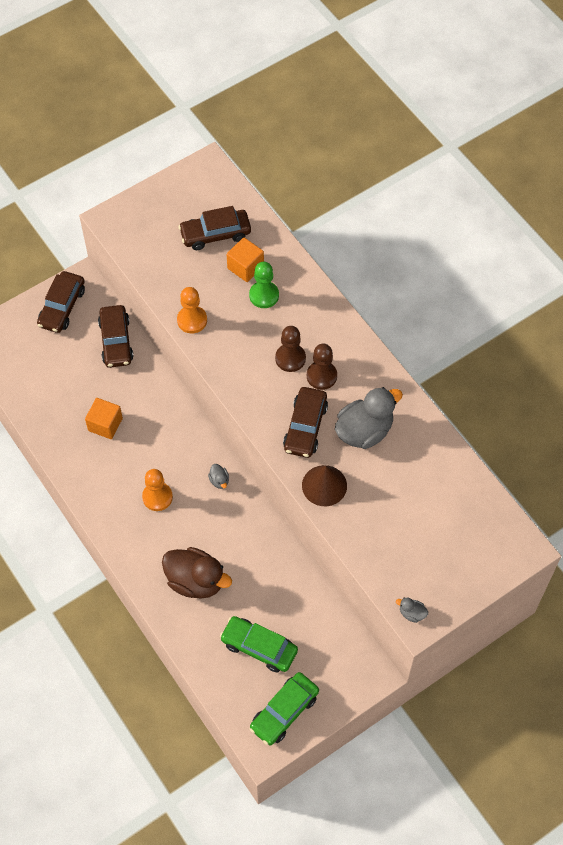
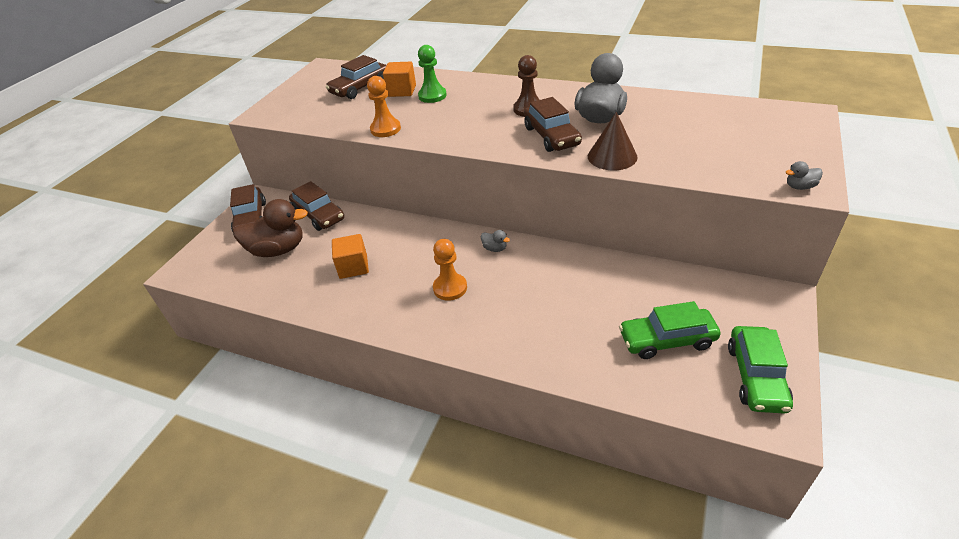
camera: 30 degrees left, 20 degrees down
brown duck [162,547,232,599] -> brown duck moved to [233,199,308,257]
brown pawn [275,326,306,372] -> none

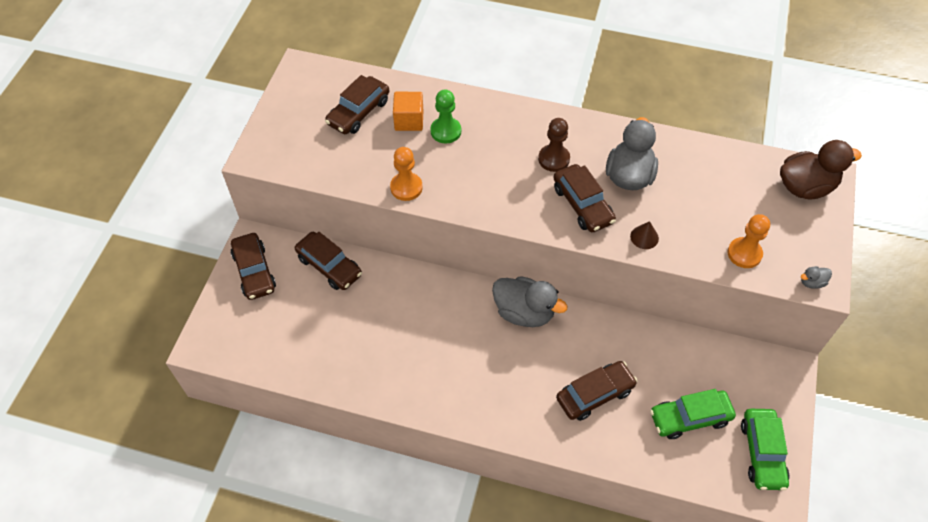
camera: 10 degrees left, 15 degrees up
brown duck [233,199,308,257] -> brown duck moved to [780,140,862,199]
orange cube [332,234,369,279] -> none
orange pawn [433,239,467,301] -> orange pawn moved to [727,214,770,268]
grey duck [481,230,510,252] -> grey duck [492,276,567,327], size x2.38
brown cone [588,112,638,170] -> brown cone [630,221,659,249], size x0.60
none -> brown car [556,361,637,421]

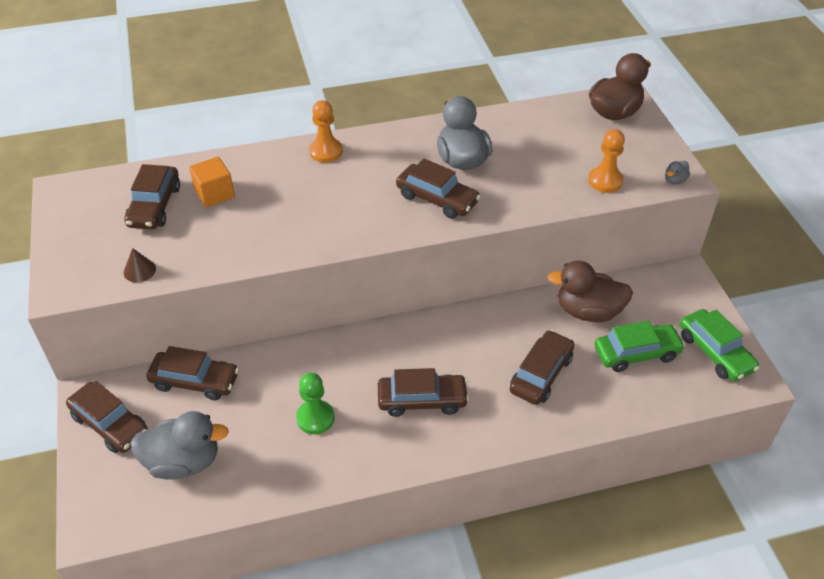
camera: 30 degrees left, 10 degrees down
orange pawn [390,147,423,201] -> orange pawn moved to [309,100,343,163]
green pawn [430,90,461,144] -> green pawn moved to [296,373,335,434]
grey duck [492,276,567,327] -> grey duck moved to [130,411,229,480]
brown pawn [538,118,570,172] -> none
brown cone [630,221,659,249] -> brown cone moved to [124,248,156,282]
green car [650,389,736,439] -> green car turned 150 degrees counterclockwise [595,321,685,372]
none -> brown car [378,368,469,417]
none -> brown duck [547,261,633,322]

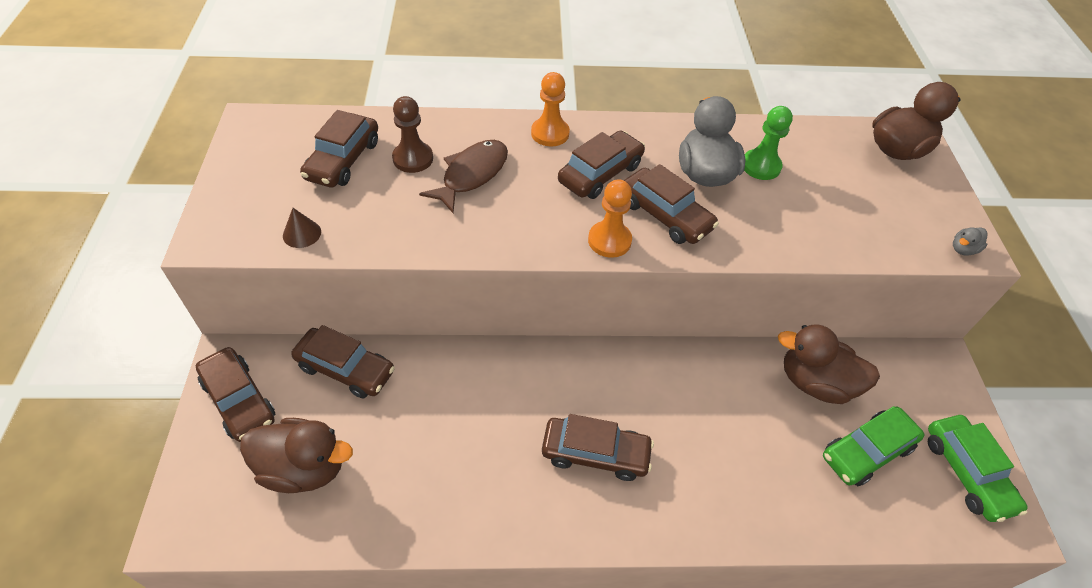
camera: 10 degrees right, 5 degrees up
grey duck [130,411,229,480] -> brown duck [240,418,353,493]
orange cube [189,157,235,207] -> brown pawn [392,96,433,173]
green pawn [296,373,335,434] -> green pawn moved to [744,106,793,180]
brown car [510,330,574,405] -> brown car moved to [558,130,645,199]
orange pawn [588,129,625,193] -> orange pawn moved to [588,179,632,258]
green car [595,321,685,372] -> green car turned 150 degrees clockwise [823,406,924,486]
none -> brown fish [419,140,508,213]

